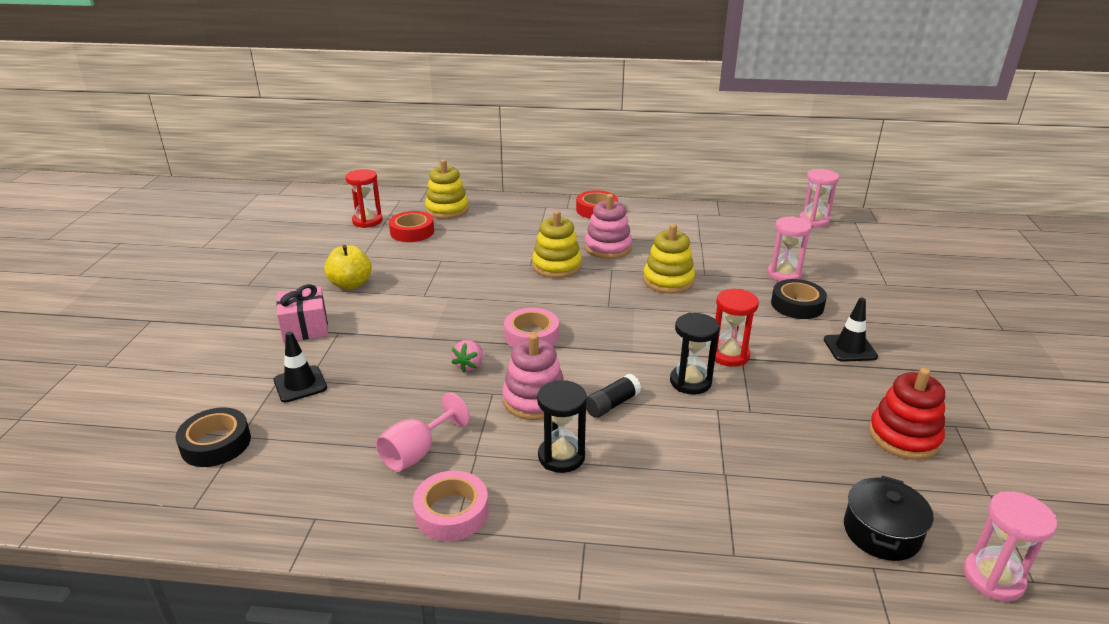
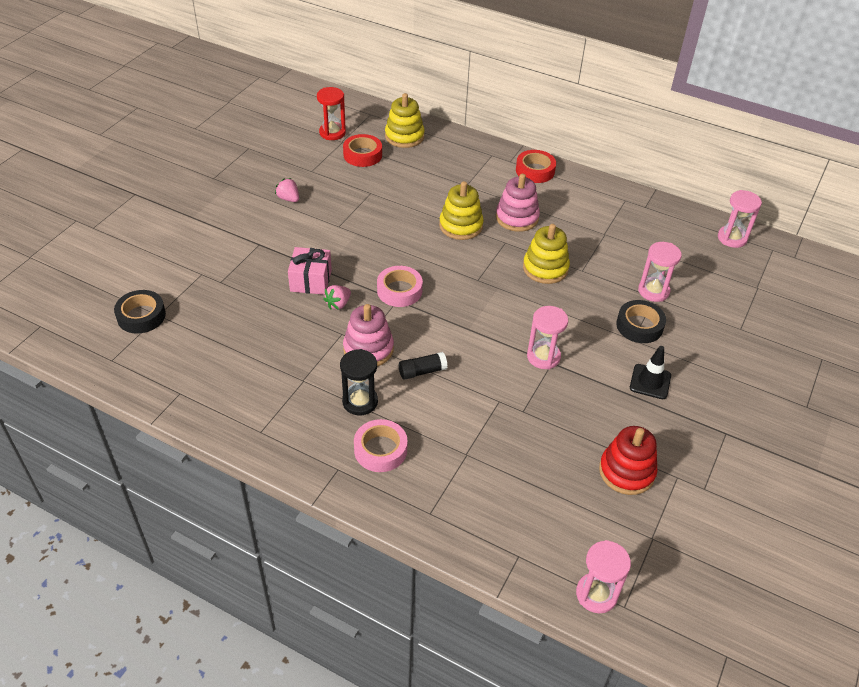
camera: 20 degrees right, 15 degrees up
black traffic cone [273,331,327,402] -> none
pink gift [276,284,328,343] -> pink gift moved to [288,247,332,295]
yellow apple [324,245,372,289] -> pink strawberry [275,178,299,202]
pink goblet [376,393,470,472] -> none
pink tape [413,470,489,541] -> pink tape moved to [354,419,407,472]
black hourglass [670,313,720,395] -> none
red hourglass [715,289,759,367] -> pink hourglass [527,306,568,369]
black pot [844,475,934,561] -> none

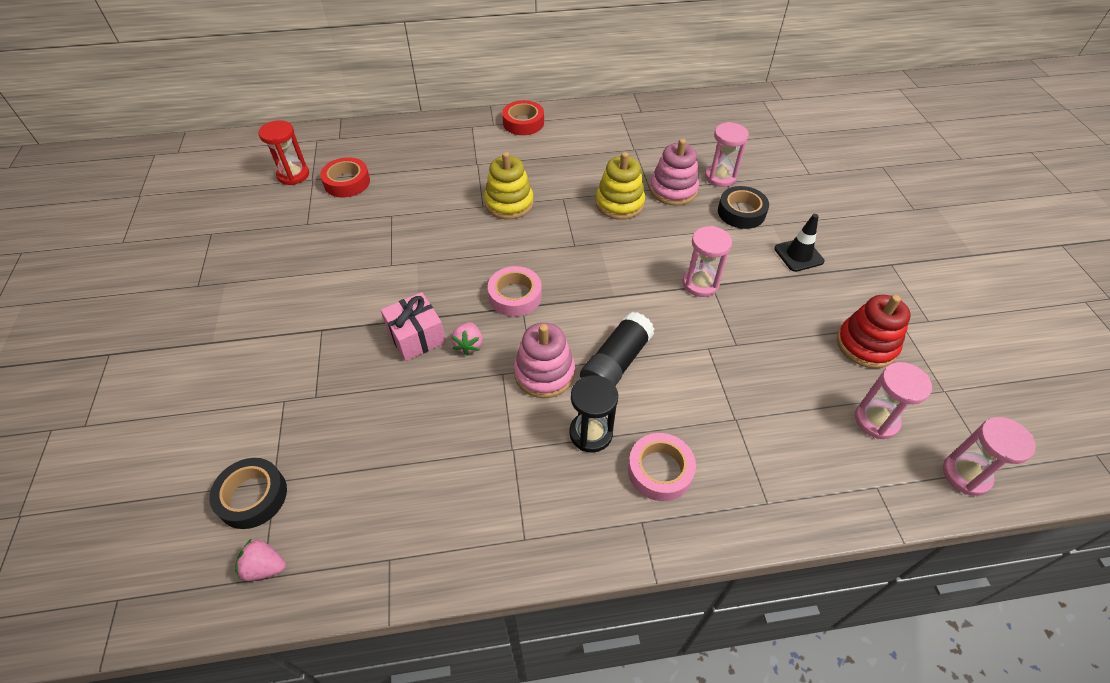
camera: 35 degrees left, 5 degrees up
pink strawberry [275,178,299,202] -> pink strawberry moved to [235,538,286,581]
yellow stacking toy [385,93,425,148] -> none
black glue stick [399,352,448,380] -> black glue stick [580,312,654,386], size x1.62
pink stacking toy [496,174,540,232] -> pink stacking toy moved to [650,139,699,206]
pink hourglass [718,190,762,248] -> pink hourglass moved to [855,362,932,439]

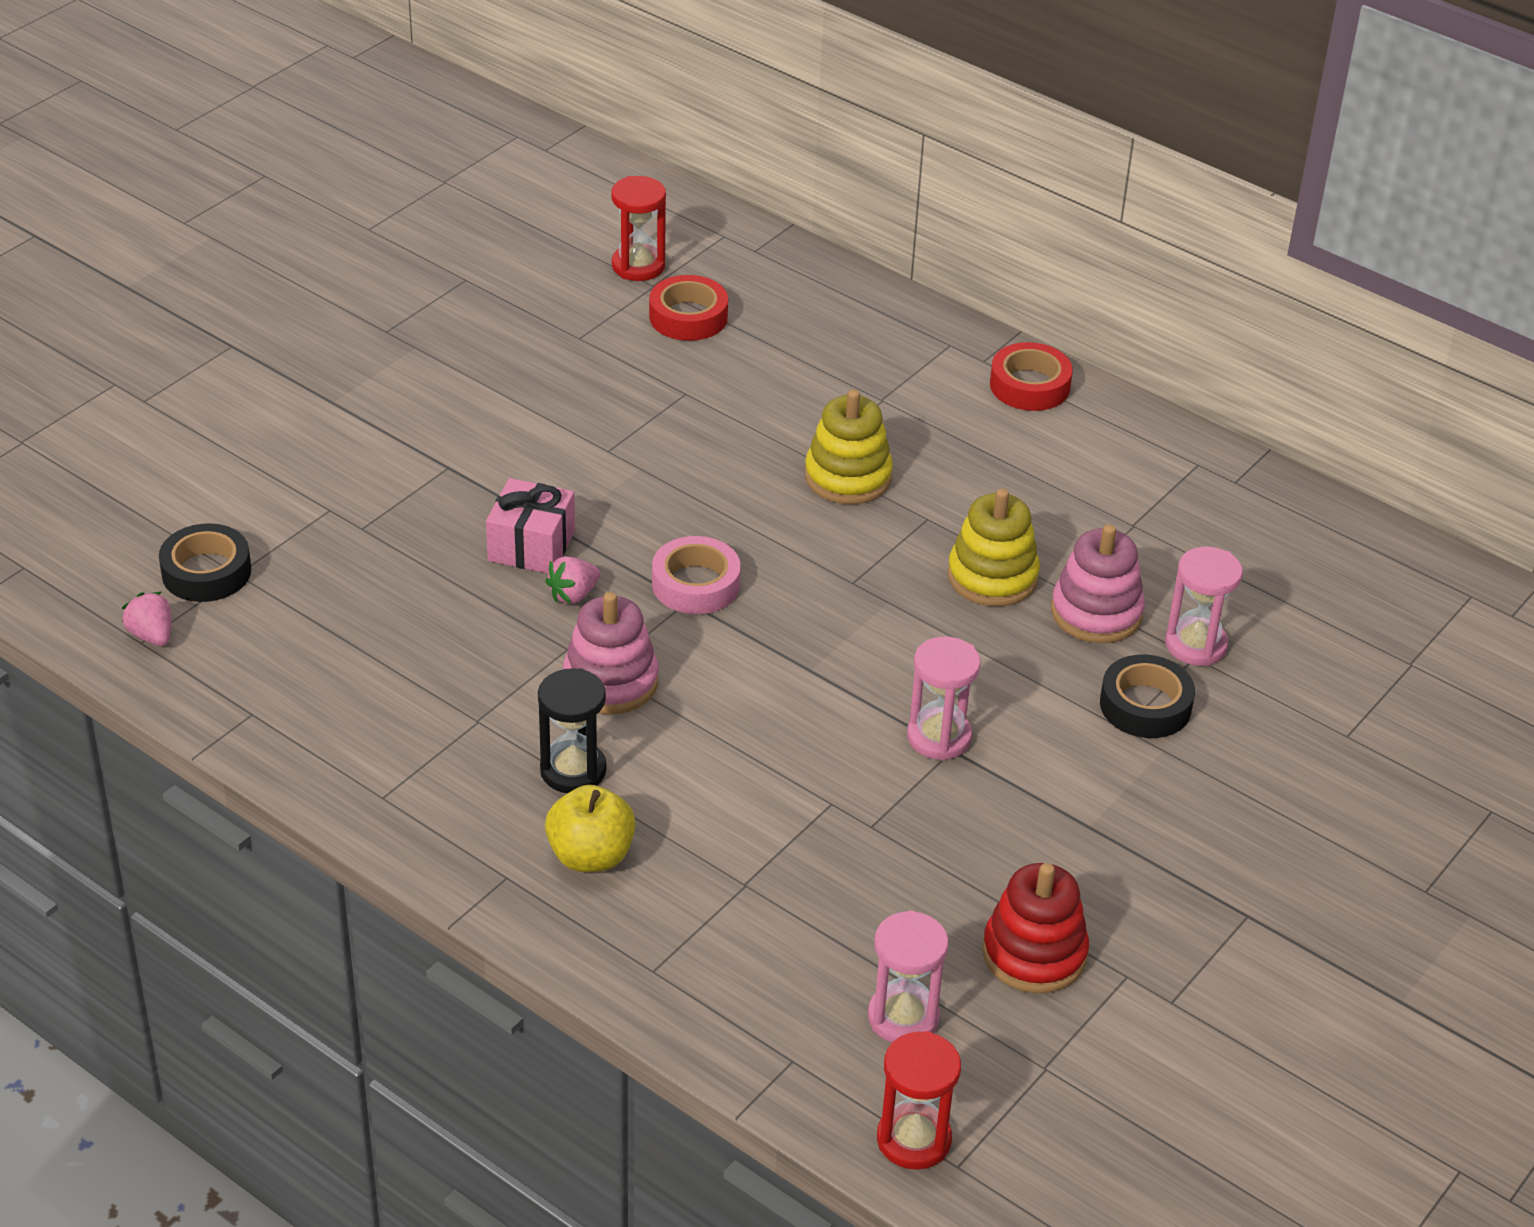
camera: 45 degrees right, 10 degrees down
black glue stick [580,312,654,386] -> none
pink tape [628,433,696,501] -> yellow apple [545,785,636,872]
black traffic cone [774,214,824,272] -> none
pink hourglass [943,417,1036,496] -> red hourglass [877,1031,961,1170]

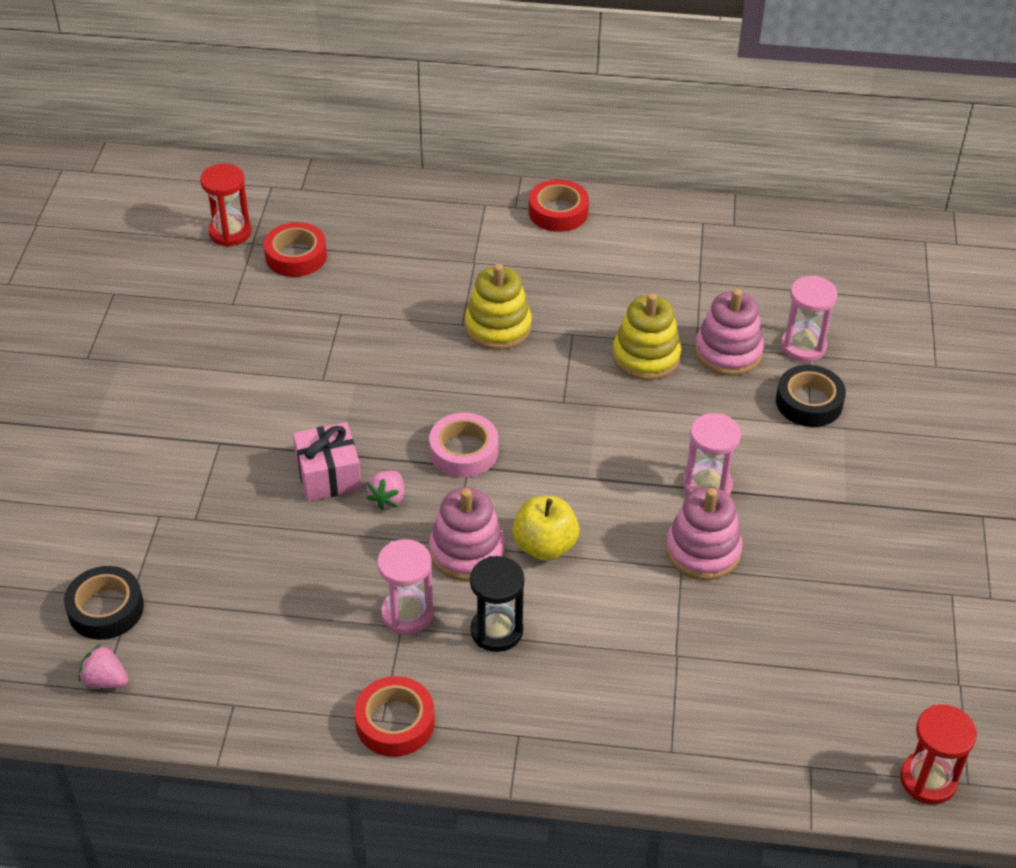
camera: 30 degrees left, 5 degrees up
yellow apple [545,785,636,872] -> yellow apple moved to [512,496,580,561]
pink hourglass [868,910,949,1043] -> pink hourglass moved to [377,539,434,635]
red stacking toy [982,863,1089,993] -> none
none -> red tape [355,676,435,757]
none -> pink stacking toy [666,487,743,580]

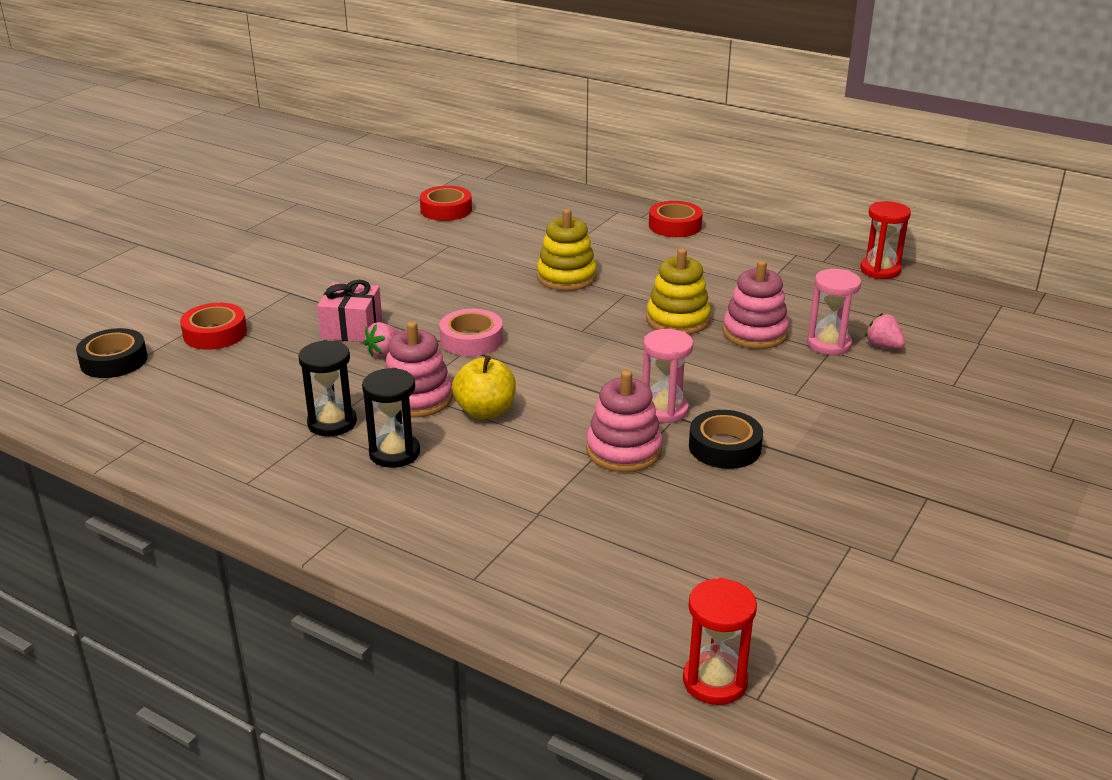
camera: 25 degrees right, 15 degrees down
pink strawberry [79,644,128,688] -> pink strawberry moved to [864,313,905,349]
red hourglass [200,164,251,247] -> red hourglass moved to [860,201,911,279]
red tape [355,676,435,757] -> red tape moved to [180,303,247,350]
pink hourglass [377,539,434,635] -> black hourglass [298,340,357,436]
black tape [776,365,846,427] -> black tape moved to [689,410,763,469]

